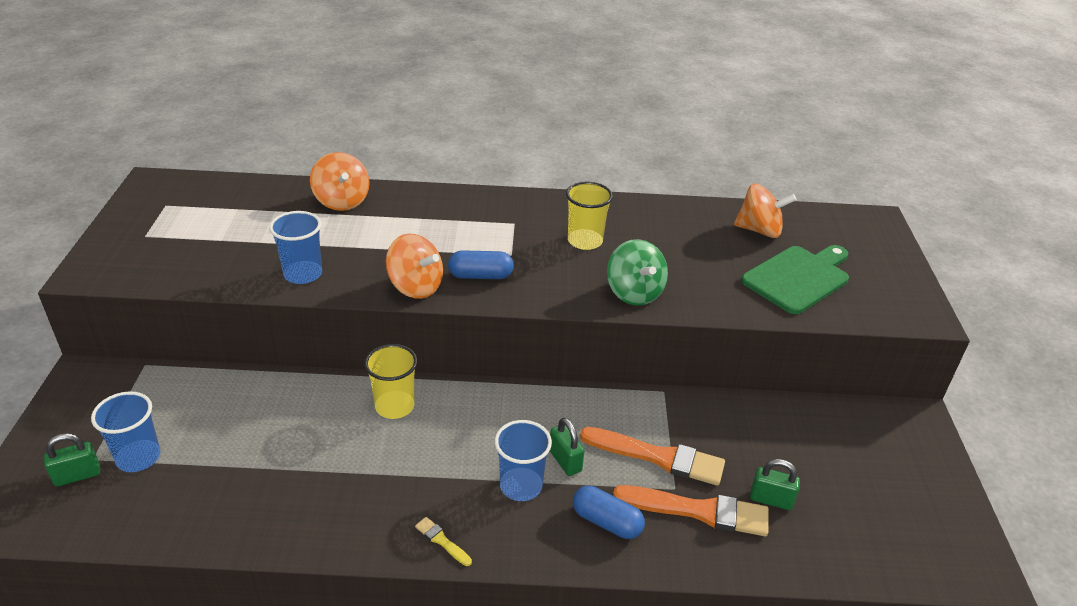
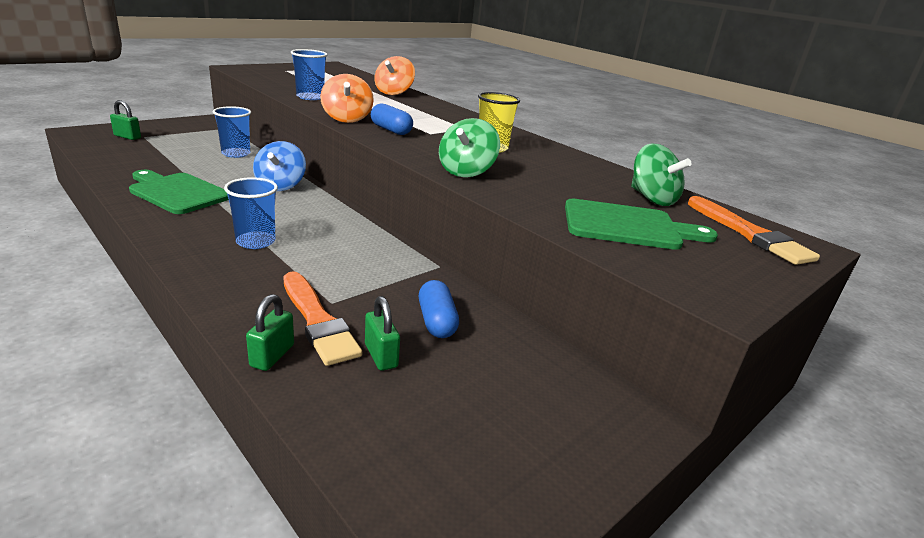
camera: 45 degrees right, 10 degrees down
blue cup [91,392,161,472] -> blue cup moved to [213,106,251,158]
yellow cup [364,344,417,419] -> blue spinning top [253,141,306,191]
yellow brush [415,517,472,566] -> none
green padlock [550,418,585,476] -> green padlock moved to [246,294,294,371]
blue capsule [573,486,645,539] -> blue capsule moved to [419,280,459,338]
orange brush [580,427,725,486] -> orange brush moved to [688,196,820,265]
orange spinning top [734,184,797,238] -> green spinning top [631,144,691,206]
none -> green cutting board [129,170,229,214]

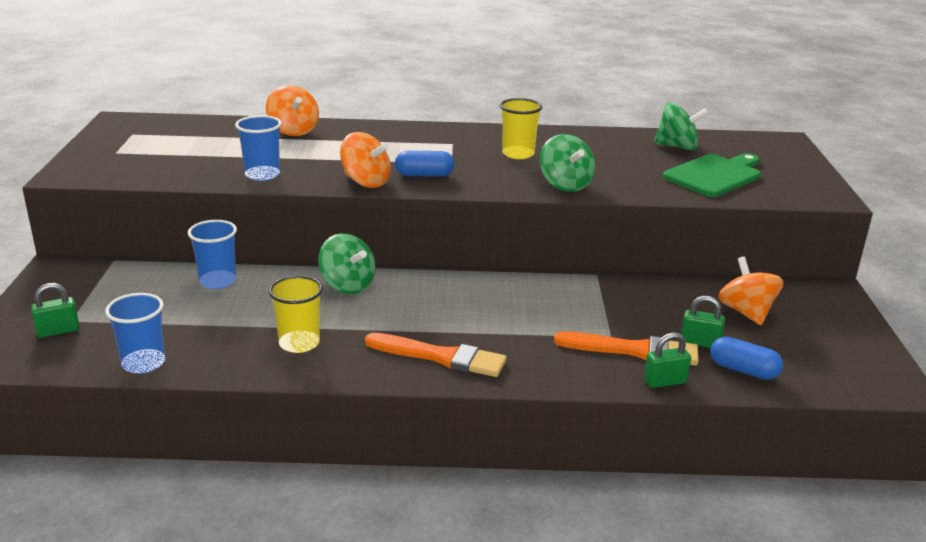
camera: 45 degrees left, 0 degrees up
green cutting board [129,170,229,214] -> yellow cup [269,276,323,353]
blue cup [224,177,278,249] -> blue cup moved to [105,293,165,373]
green padlock [246,294,294,371] -> green padlock turned 75 degrees counterclockwise [644,332,691,388]
blue spinning top [253,141,306,191] -> green spinning top [318,233,375,294]
blue capsule [419,280,459,338] -> blue capsule moved to [710,336,783,380]
orange brush [688,196,820,265] -> orange brush moved to [365,333,507,377]
none -> orange spinning top [718,257,784,325]

